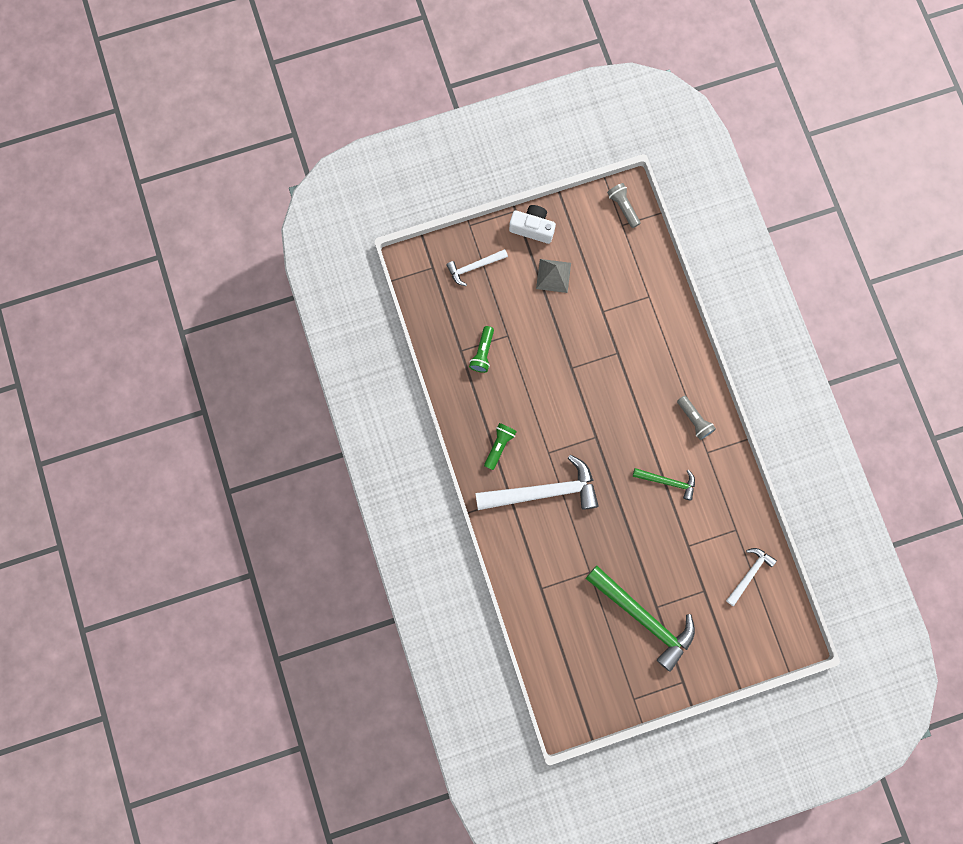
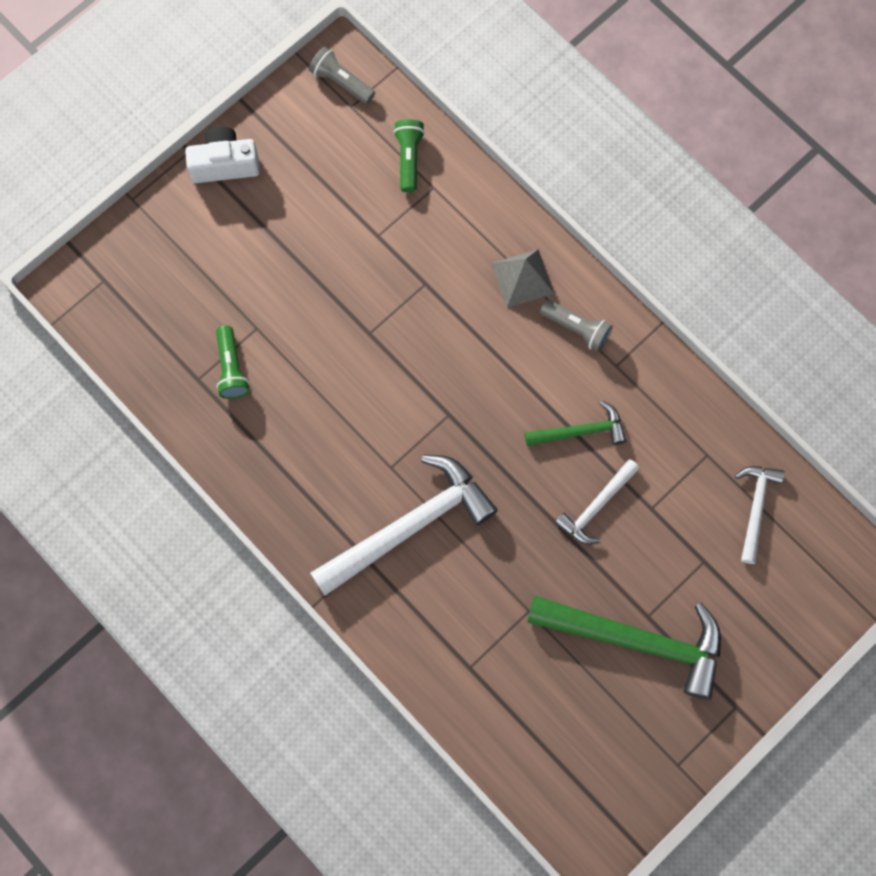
camera: 25 degrees left, 5 degrees down
white hammer [446,249,508,286] -> white hammer moved to [555,459,640,545]
green flashlight [484,423,517,470] -> green flashlight moved to [393,119,425,192]
grey pyramid [536,259,571,293] -> grey pyramid moved to [491,249,554,308]

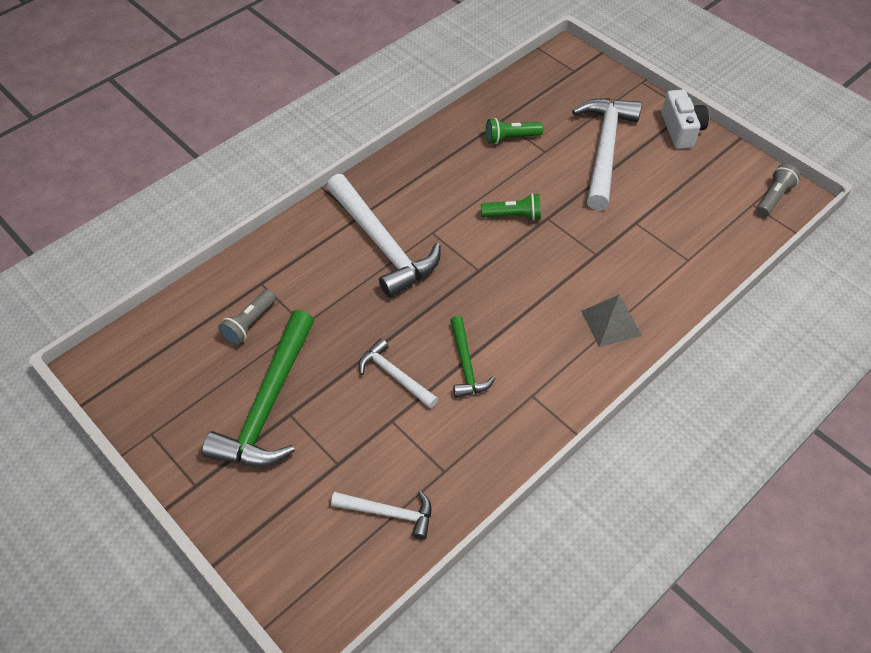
camera: 90 degrees right, 20 degrees down
green flashlight [393,119,425,192] -> green flashlight moved to [481,193,541,221]
grey flashlight [540,300,613,352] -> grey flashlight moved to [218,289,276,345]
none -> white hammer [572,98,642,210]

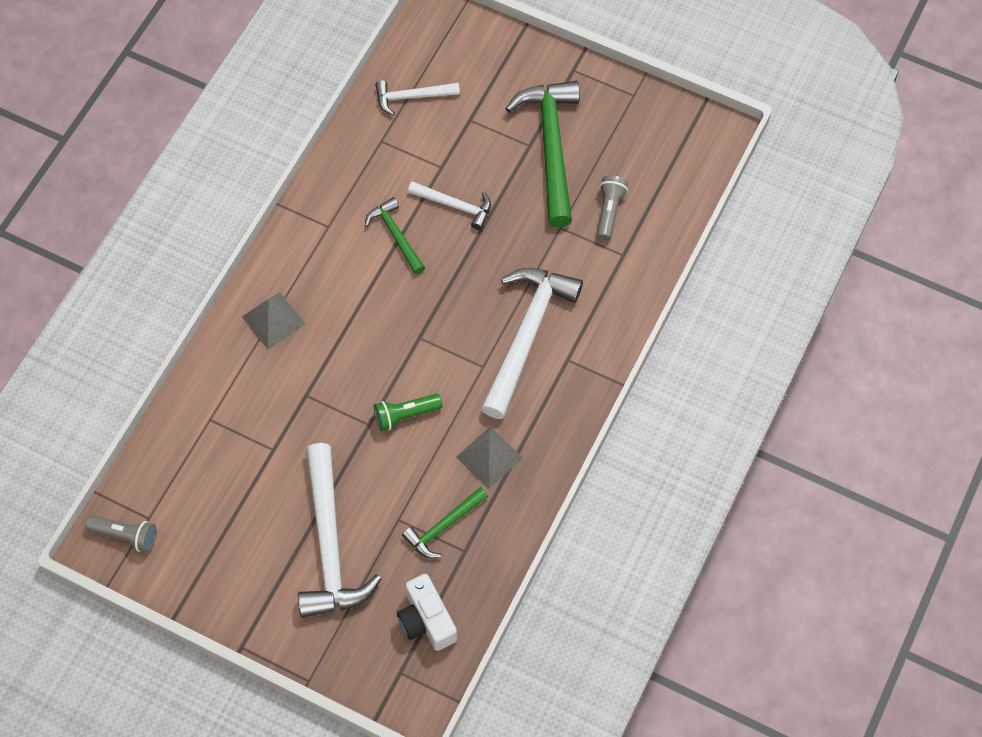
camera: 160 degrees right, 10 degrees up
white hammer [327,174,441,298] -> white hammer turned 75 degrees clockwise [481,268,583,419]
green flashlight [486,118,543,144] -> green hammer [402,487,488,558]
white camera [662,90,709,149] -> white camera moved to [397,574,457,651]
grey flashlight [756,164,801,217] -> grey flashlight turned 90 degrees counterclockwise [85,515,157,552]
none -> grey pyramid [456,427,523,489]

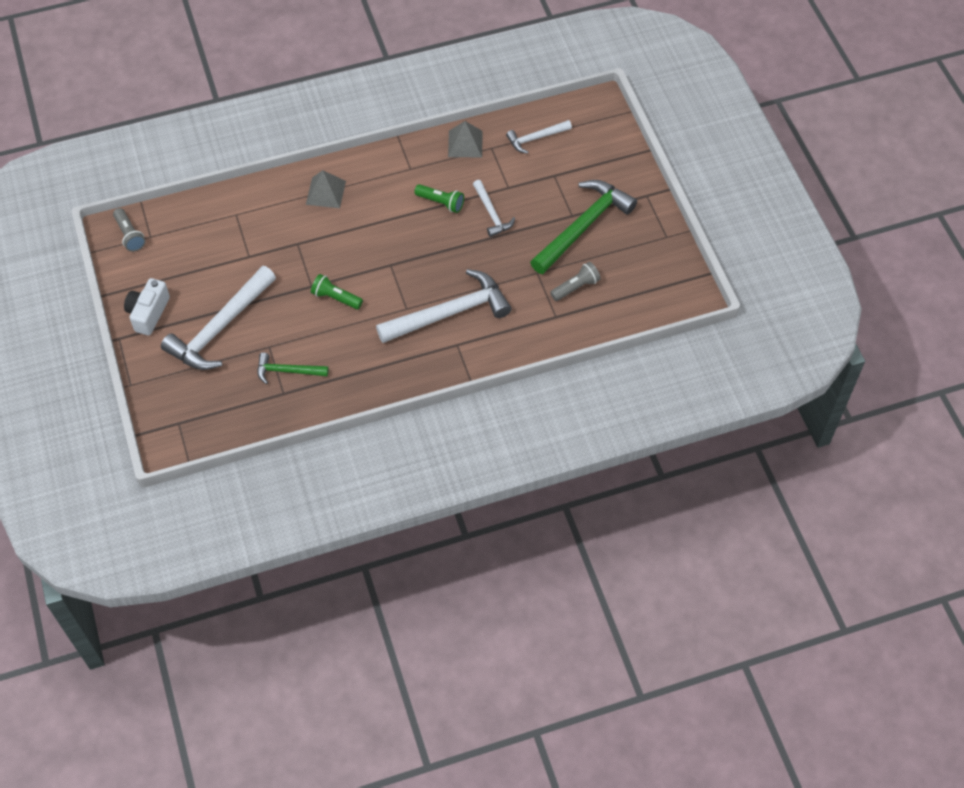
camera: 45 degrees right, 5 degrees down
green hammer [365,197,425,275] -> green flashlight [414,184,464,213]
white hammer [375,80,460,115] -> white hammer turned 60 degrees counterclockwise [506,120,572,154]
white camera [397,574,457,651] -> white camera moved to [124,278,170,335]
grey pyramid [456,427,523,489] -> grey pyramid moved to [448,121,483,157]

